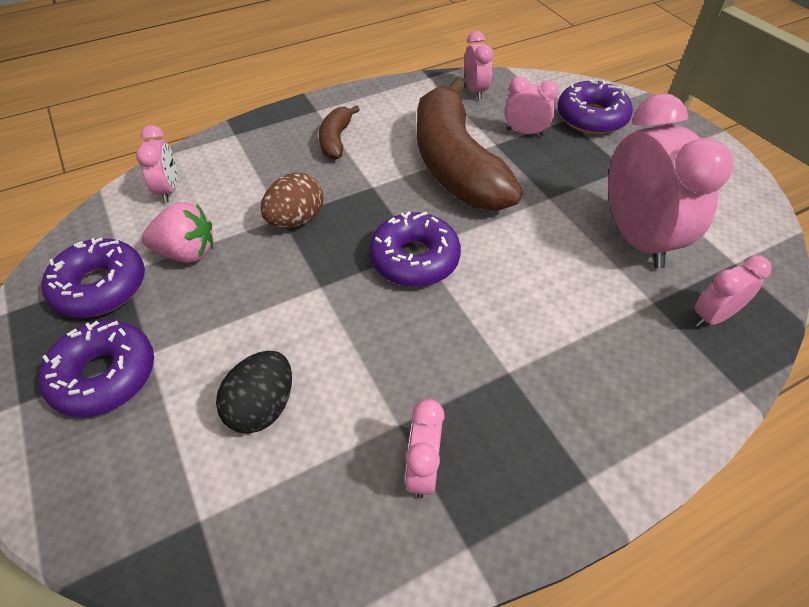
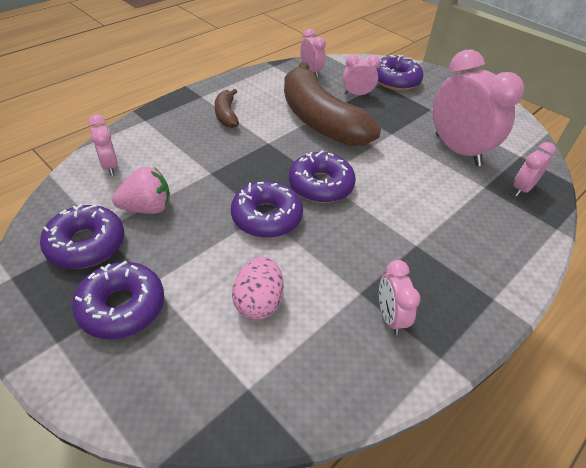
camera: 20 degrees left, 5 degrees down
black egg [216,351,292,434] -> pink egg [232,257,283,320]
brown egg [261,173,323,228] -> none
none -> purple donut [231,181,303,238]

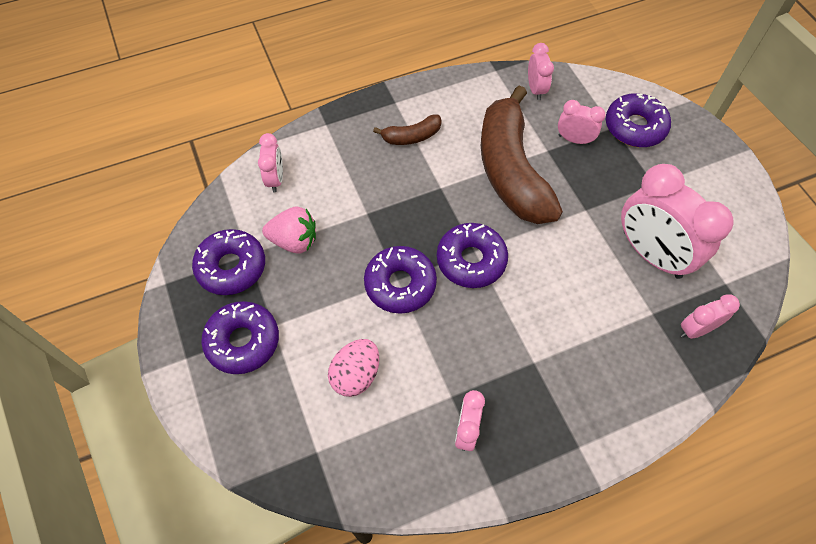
camera: 25 degrees right, 15 degrees up
brown banana [215,89,239,128] -> brown banana turned 120 degrees counterclockwise [373,114,442,145]
pink clock [433,50,524,166] -> pink clock turned 150 degrees clockwise [621,164,734,279]

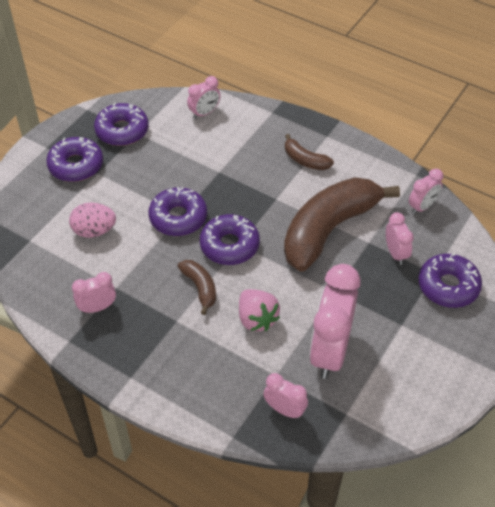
camera: 55 degrees right, 10 degrees down
pink strawberry [262,206,316,253] -> pink strawberry moved to [239,289,280,331]
none -> brown banana [178,260,216,315]

